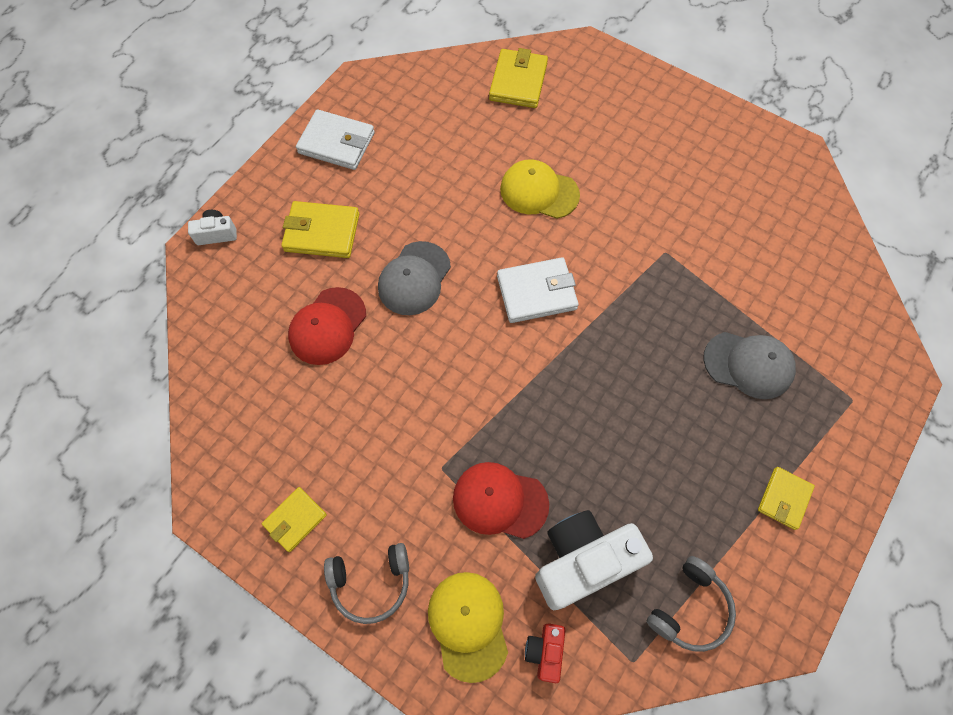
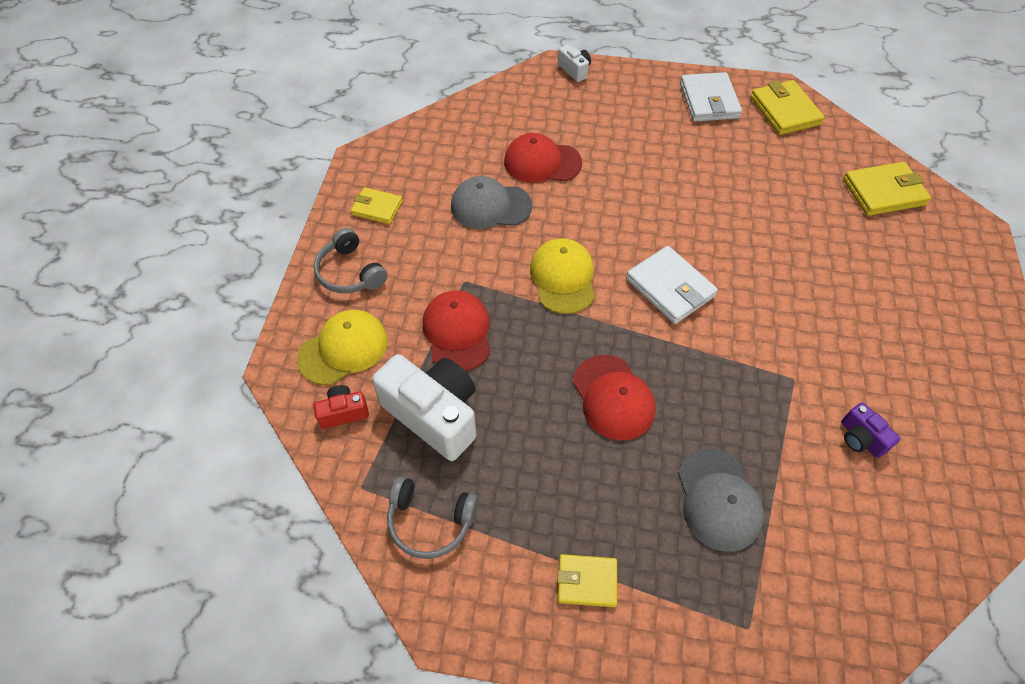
camera: 65 degrees right, 10 degrees down
yellow wallet [281,201,359,258] -> yellow wallet moved to [750,80,825,135]
grey cap [378,241,451,315] -> grey cap moved to [451,176,532,229]
yellow cap [500,159,580,219] -> yellow cap moved to [530,238,595,314]
none -> red cap [573,355,656,440]
none -> purple camera [841,402,900,458]

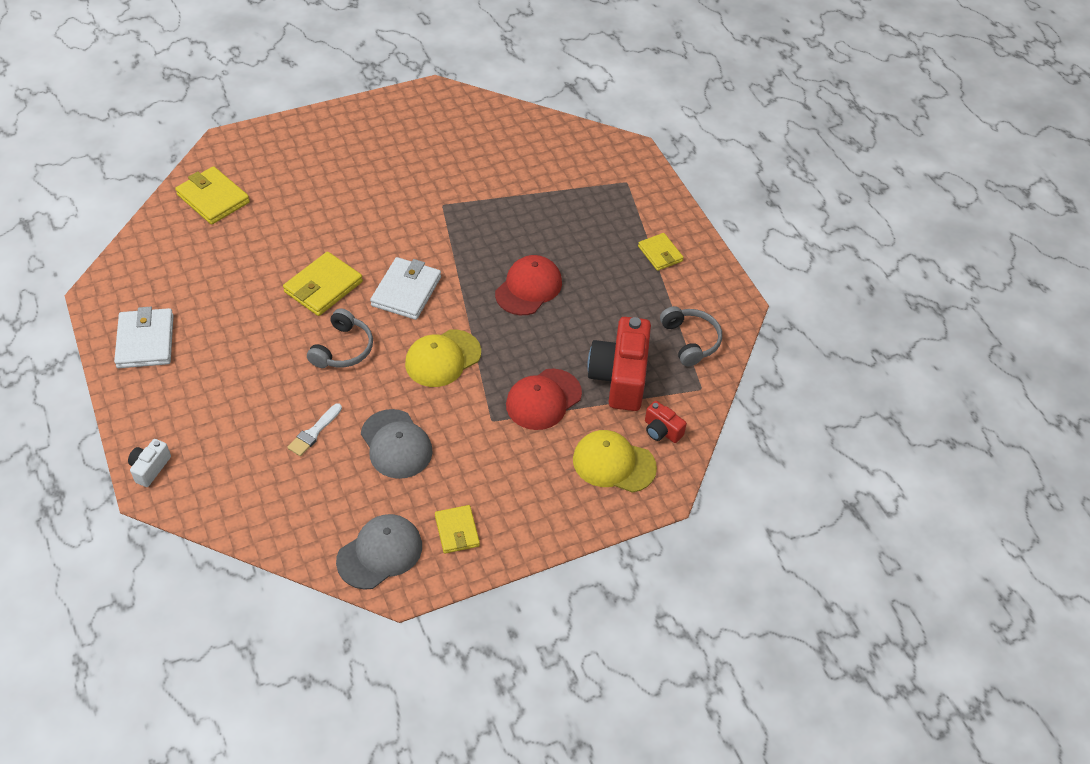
camera: 125 degrees left, 5 degrees down
grey headphones [314,228,387,293] -> grey headphones moved to [307,308,373,368]
white camera [372,354,476,461] -> red camera [587,317,651,411]
red cap [504,133,582,183] -> white brush [287,403,342,456]
grey cap [678,449,764,552] -> grey cap moved to [336,514,422,590]
white wallet [680,72,742,121] -> white wallet turned 60 degrees counterclockwise [114,307,174,368]
yellow wallet [750,80,825,135] -> yellow wallet moved to [283,252,363,316]
purple camera [841,402,900,458] -> none

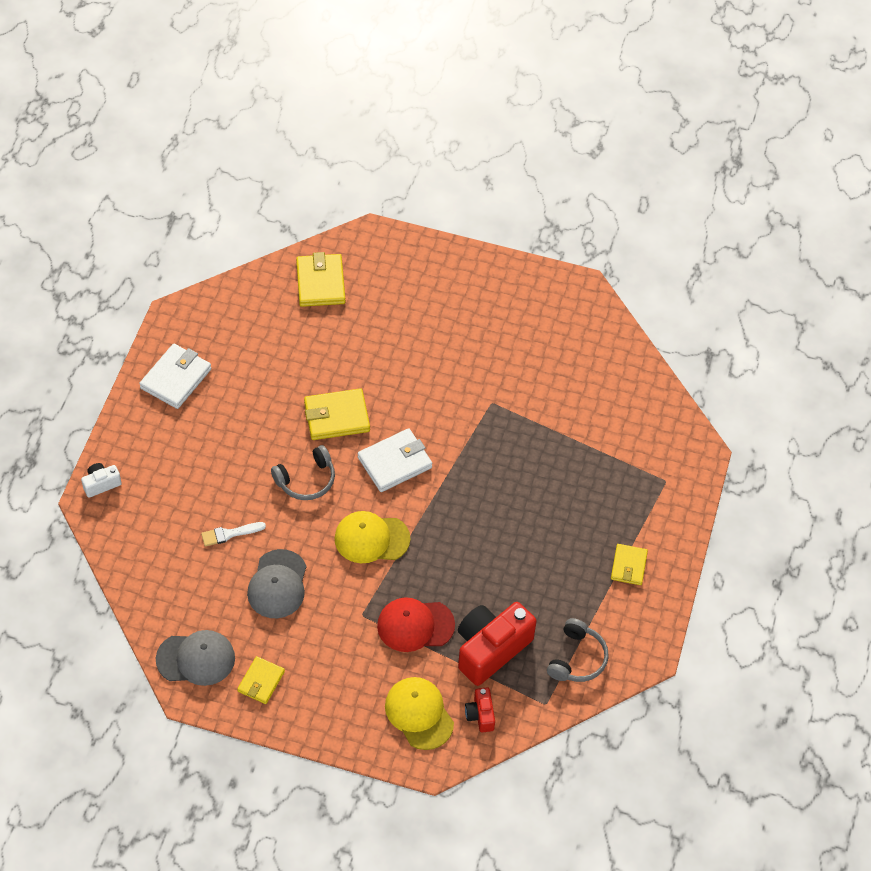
camera: 40 degrees right, 5 degrees up
red cap [495,255,562,315] -> none

